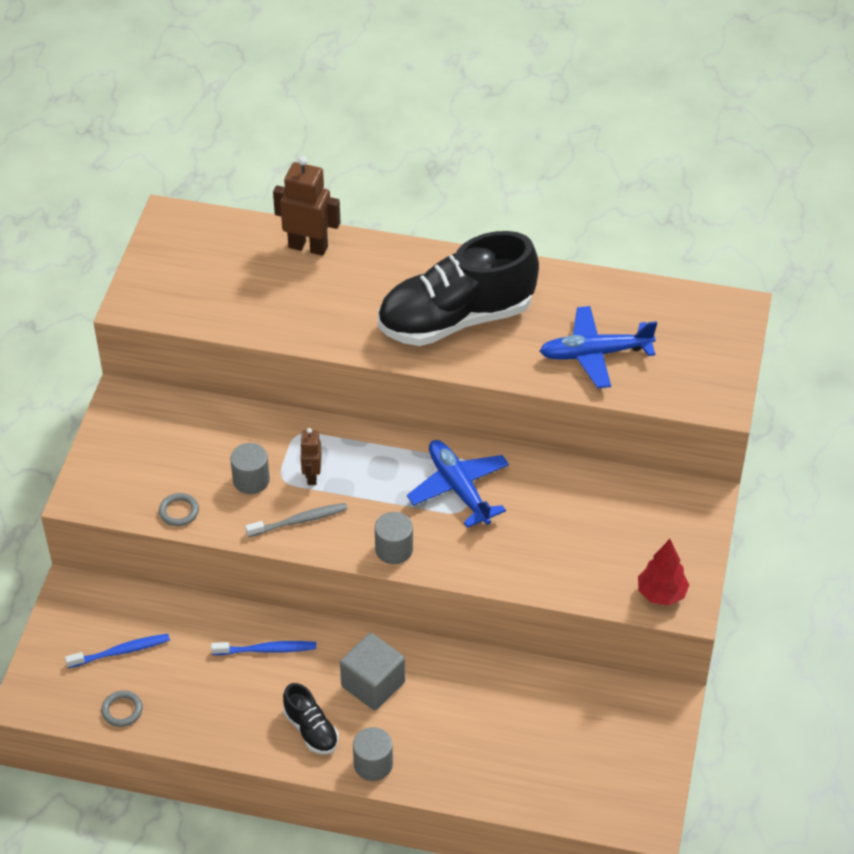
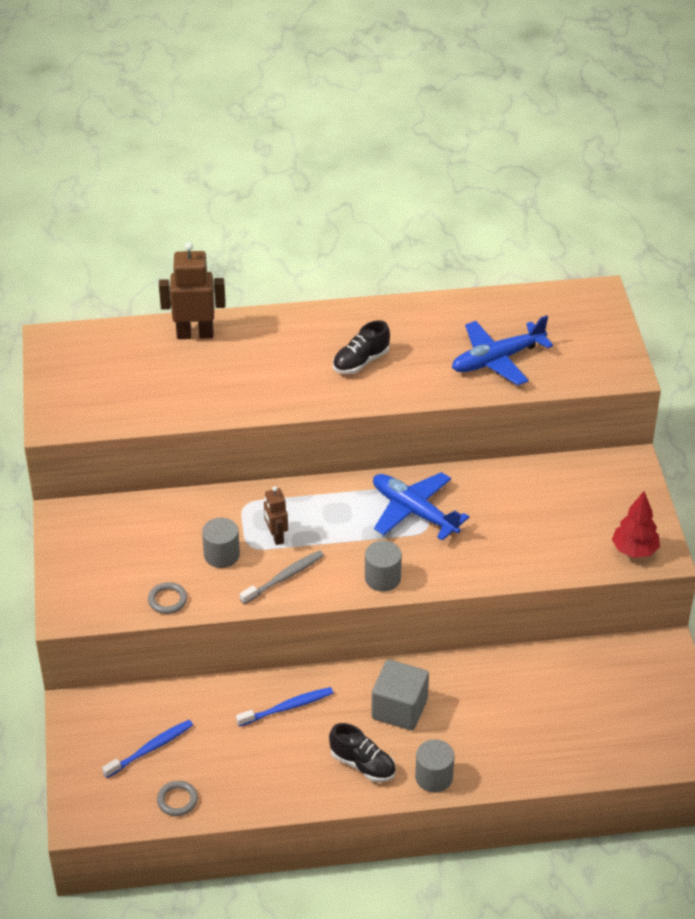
camera: 20 degrees left, 5 degrees down
black shoe [378,231,539,346] -> black shoe [333,320,390,374], size x0.44

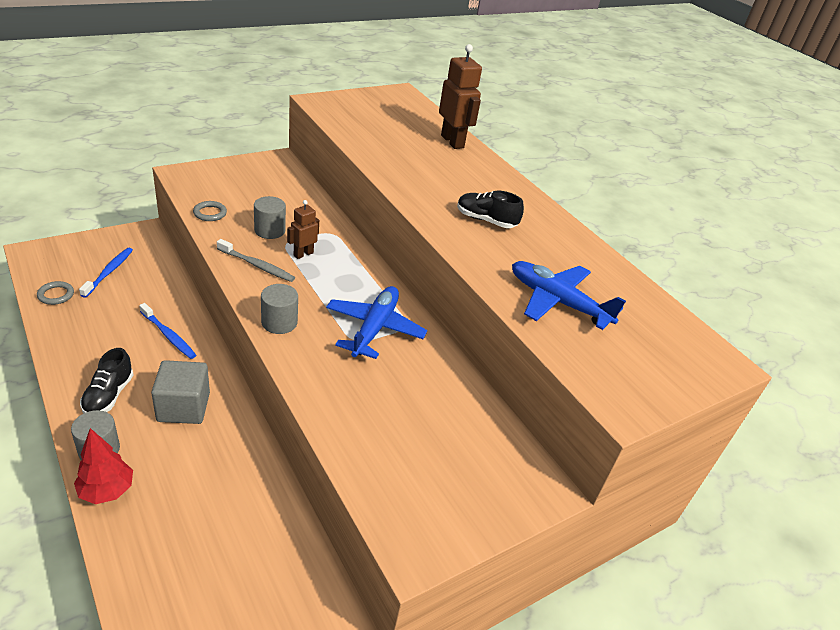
camera: 60 degrees right, 5 degrees down
blue toothbrush [102,720,193,778] -> blue toothbrush turned 105 degrees counterclockwise [79,248,133,298]
red tree [612,491,660,558] -> red tree moved to [74,428,133,504]

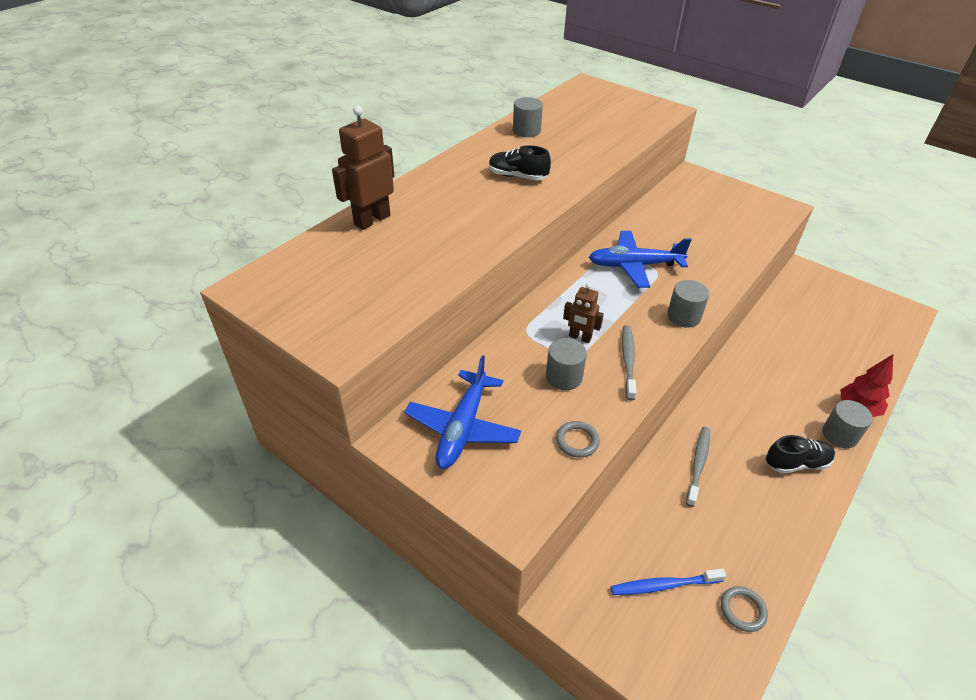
camera: 105 degrees left, 5 degrees up
blue toothbrush [139,303,196,359] -> grey toothbrush [686,427,710,507]
grey cube [151,360,210,424] -> none
black shoe [457,191,524,228] -> black shoe turned 105 degrees clockwise [489,145,551,180]
blue plane [512,261,626,330] -> blue plane moved to [404,355,521,469]
none -> grey cylinder [513,97,543,137]

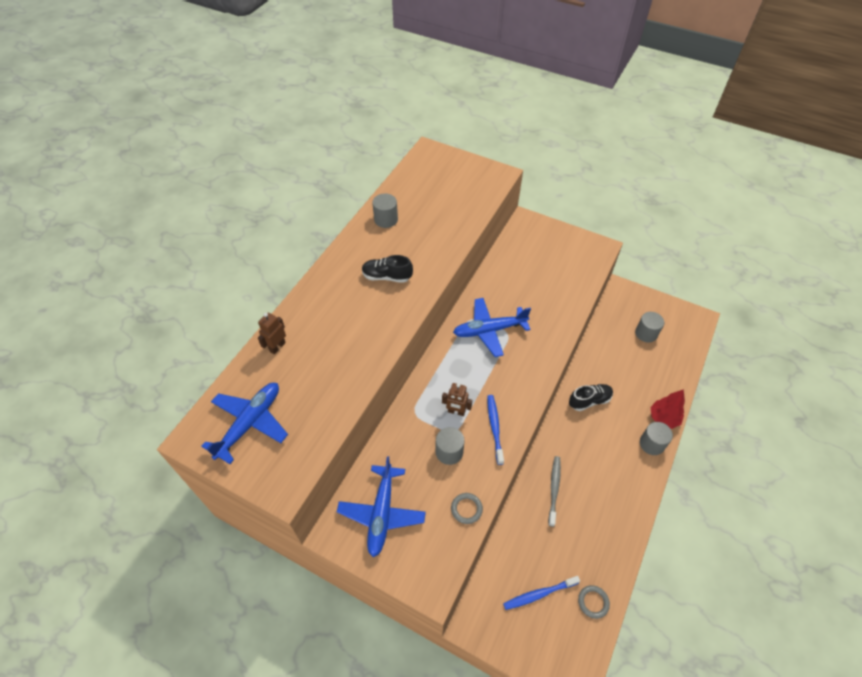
camera: 10 degrees left, 10 degrees up
brown robot [332,105,395,230] -> brown robot [258,312,286,354], size x0.58
grey toothbrush [622,325,636,400] -> blue toothbrush [487,395,504,465]
grey cylinder [667,280,709,328] -> grey cylinder moved to [635,312,664,343]
black shoe [766,435,835,474] -> black shoe moved to [569,384,613,411]
none -> blue plane [201,383,288,464]

